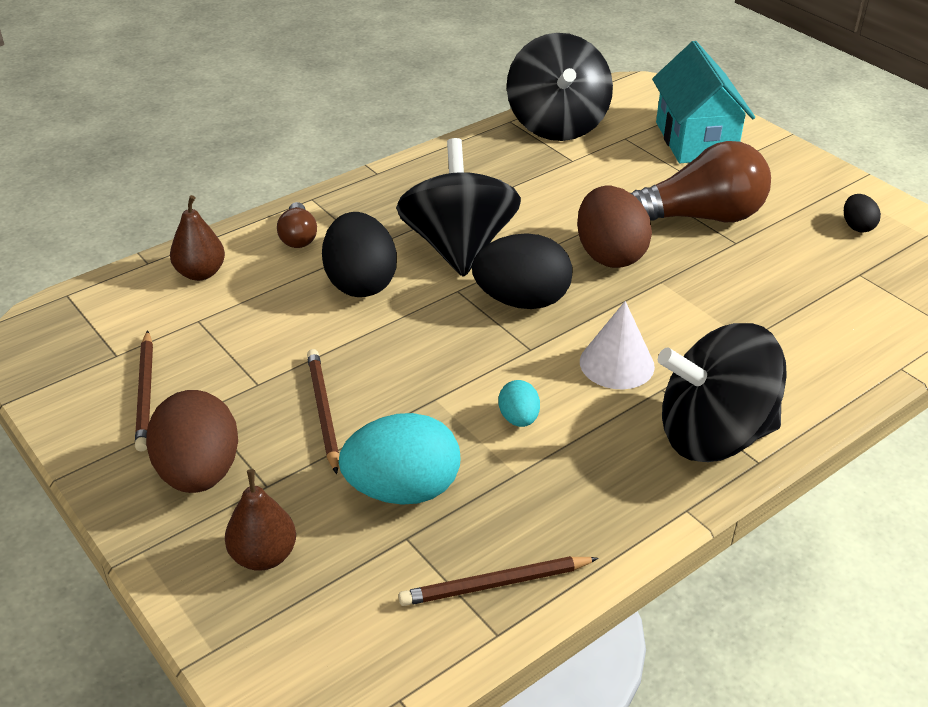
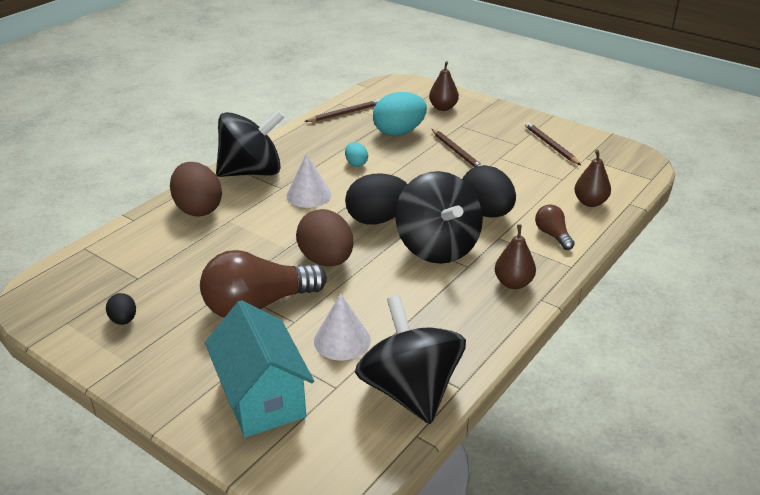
camera: 165 degrees right, 5 degrees down
brown egg [146,390,238,493] -> brown egg moved to [170,162,222,217]
none -> white cone [314,293,371,361]
none -> brown pear [495,224,536,289]

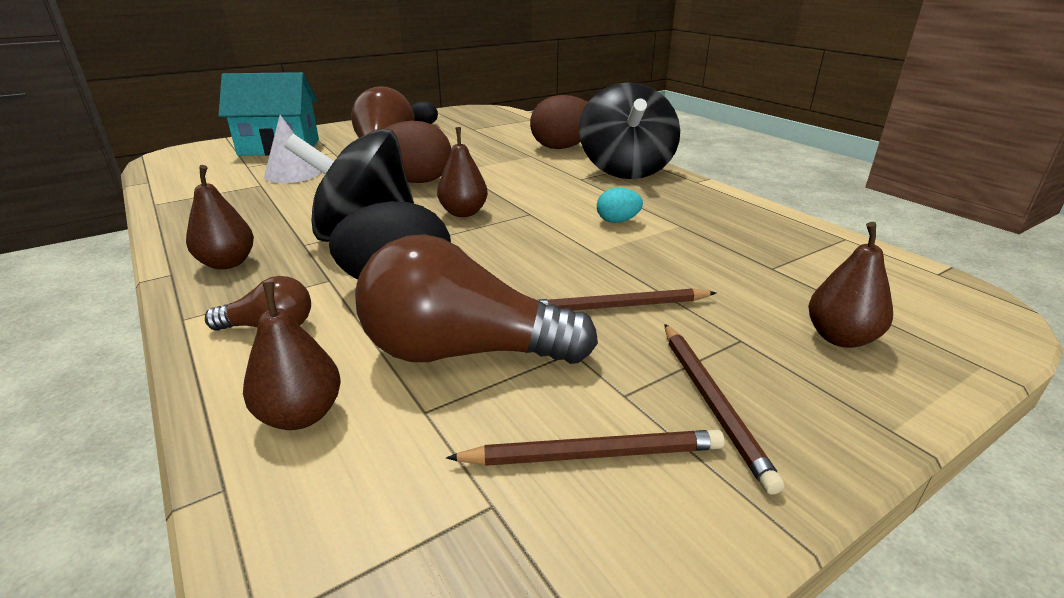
camera: 110 degrees right, 5 degrees down
white cone [286,153,331,208] -> none
brown pencil [304,99,380,122] -> brown pencil moved to [664,324,784,495]
black egg [345,173,407,225] -> brown pear [437,127,488,217]
black spinning top [355,295,466,424] -> none
turquoise egg [373,92,427,136] -> none
none -> brown light bulb [355,234,598,364]

